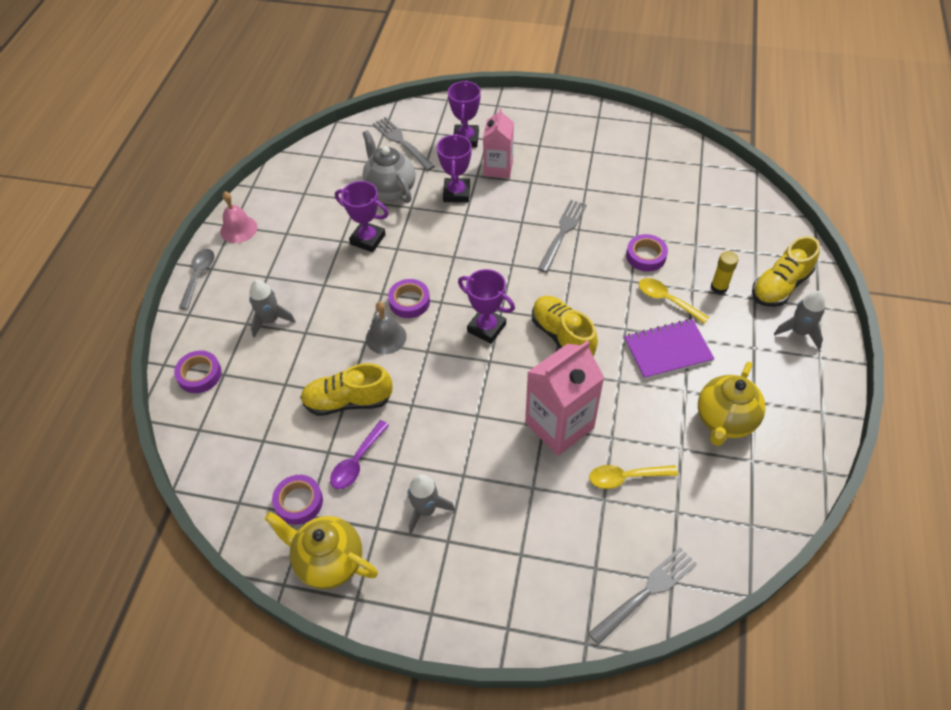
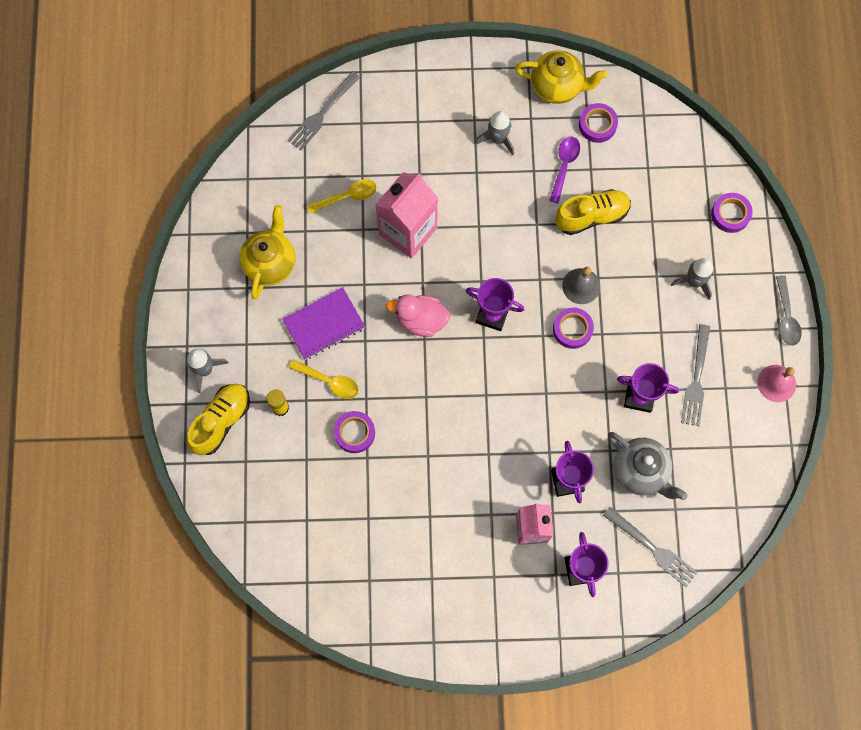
camera: 165 degrees right, 20 degrees up
yellow shoe [532,296,598,356] -> pink duck [386,295,450,337]
grey fork [538,200,587,273] -> grey fork moved to [681,324,710,426]

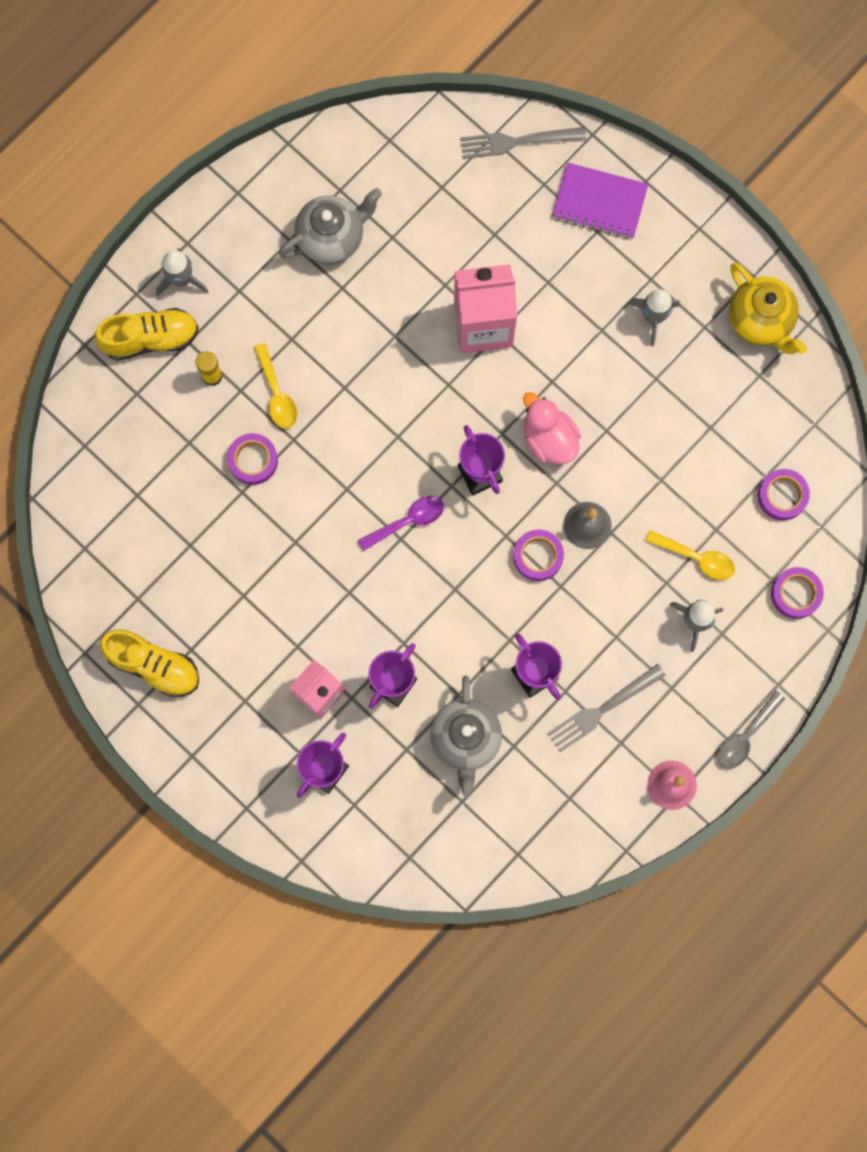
camera: 45 degrees right, 5 degrees up
yellow teapot [240,205,295,299] -> grey teapot [279,188,382,265]
purple notebook [282,287,365,360] -> purple notebook moved to [552,162,648,239]
yellow spoon [307,179,377,214] -> yellow spoon moved to [645,530,735,580]
pink duck [386,295,450,337] -> pink duck moved to [523,392,581,464]
purple spoon [549,136,580,203] -> purple spoon moved to [357,496,444,551]
yellow shoe [555,189,631,235] -> yellow shoe moved to [100,629,199,698]
purple tape [579,103,618,143] -> purple tape moved to [758,469,810,520]
grey fork [603,507,698,587] -> none

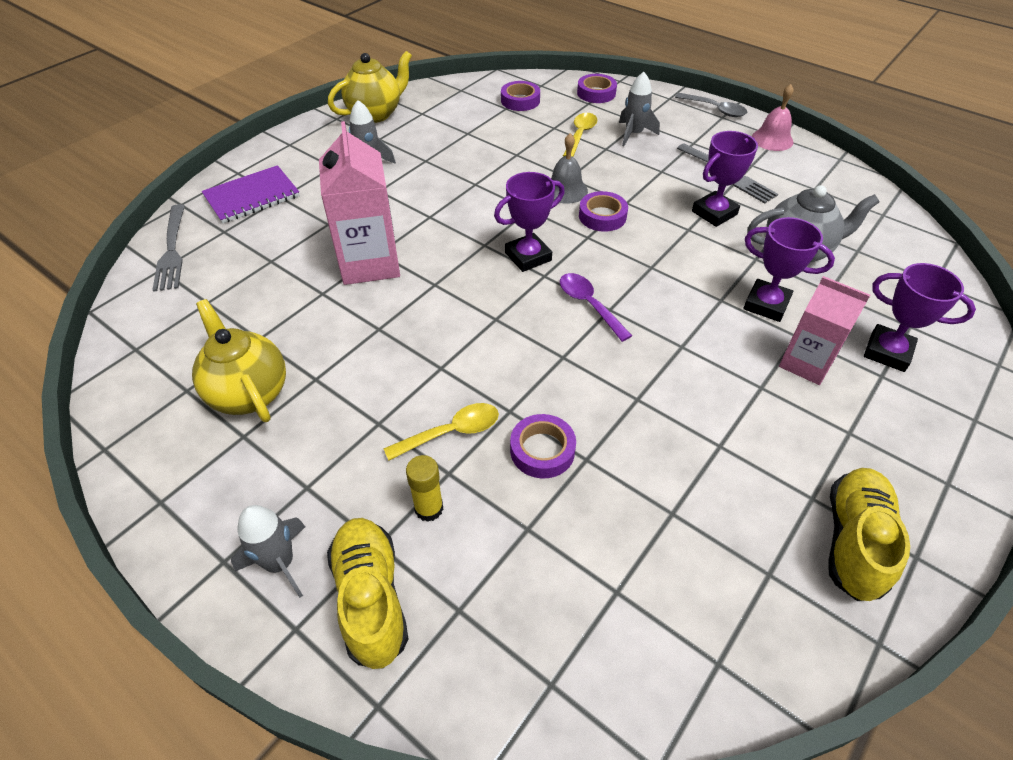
camera: 95 degrees left, 30 degrees down
grey teapot [279,188,382,265] -> yellow teapot [192,299,286,422]
pink duck [523,392,581,464] -> none
purple notebook [552,162,648,239] -> purple notebook turned 45 degrees clockwise [201,165,300,224]

